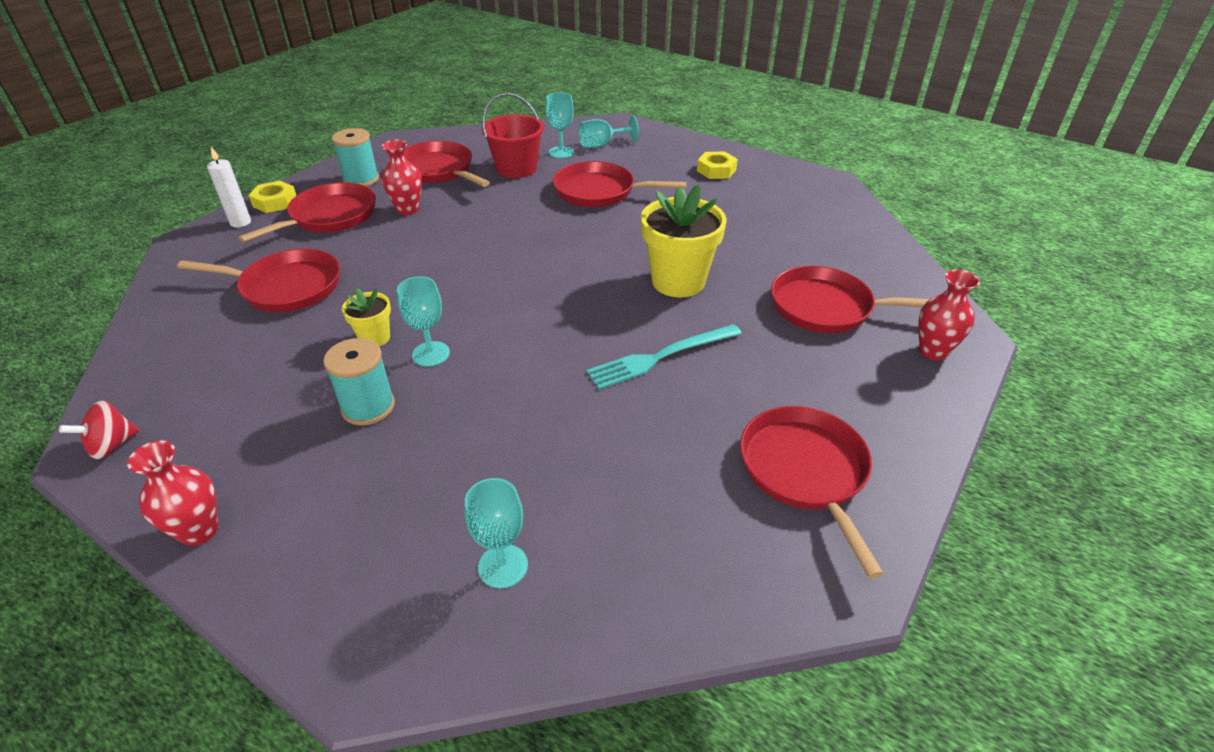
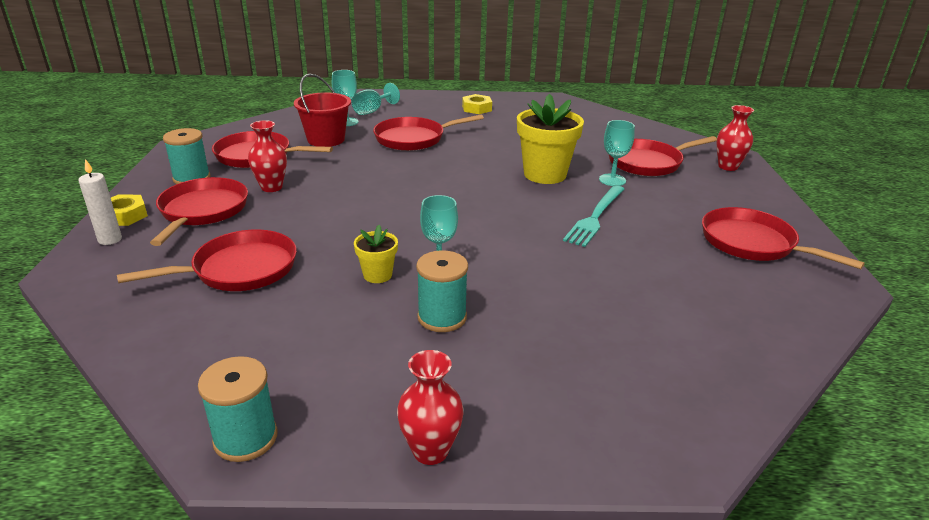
camera: 35 degrees left, 10 degrees down
red spinning top [59,400,140,459] -> turquoise spool [198,356,278,462]
turquoise goblet [465,478,528,589] -> turquoise goblet moved to [599,120,635,186]

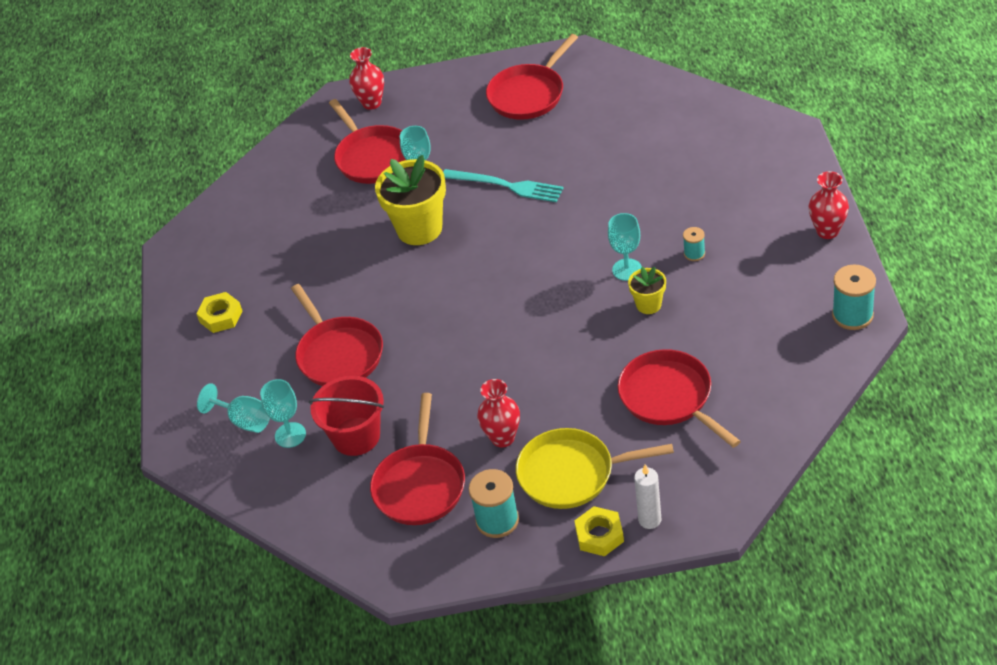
camera: 90 degrees left, 15 degrees up
red pan [150,177,248,246] -> yellow pan [516,428,674,509]
turquoise spool [416,250,468,332] -> turquoise spool [683,227,705,261], size x0.55

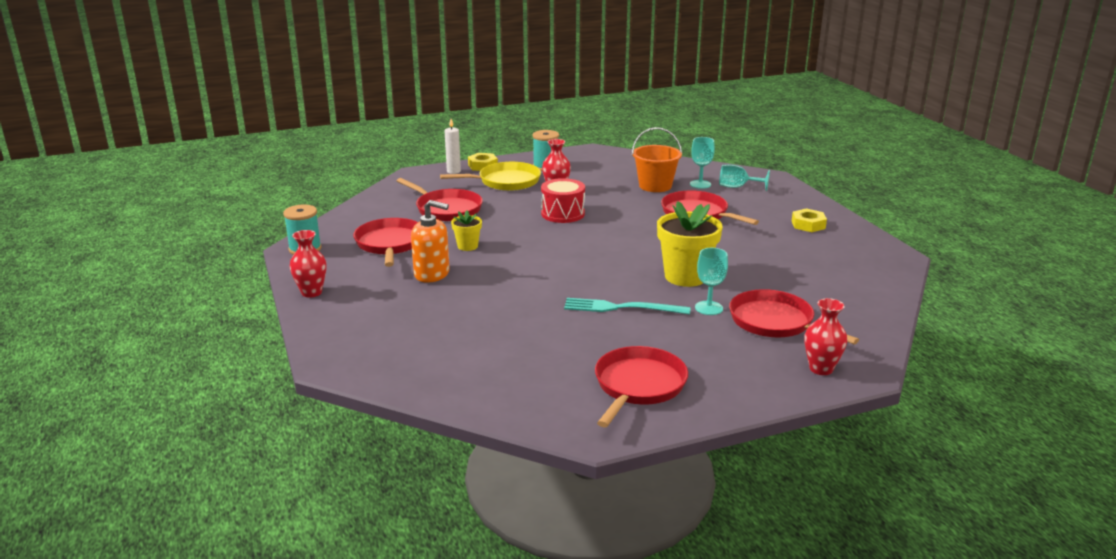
camera: 160 degrees right, 20 degrees down
red bucket [309,376,384,456] -> orange bucket [632,127,682,192]
red pan [370,393,465,525] -> red pan moved to [353,218,418,267]
turquoise goblet [608,213,642,281] -> none
turquoise spool [683,227,705,261] -> orange soap dispenser [411,200,450,283]
none -> red drum [541,178,585,223]

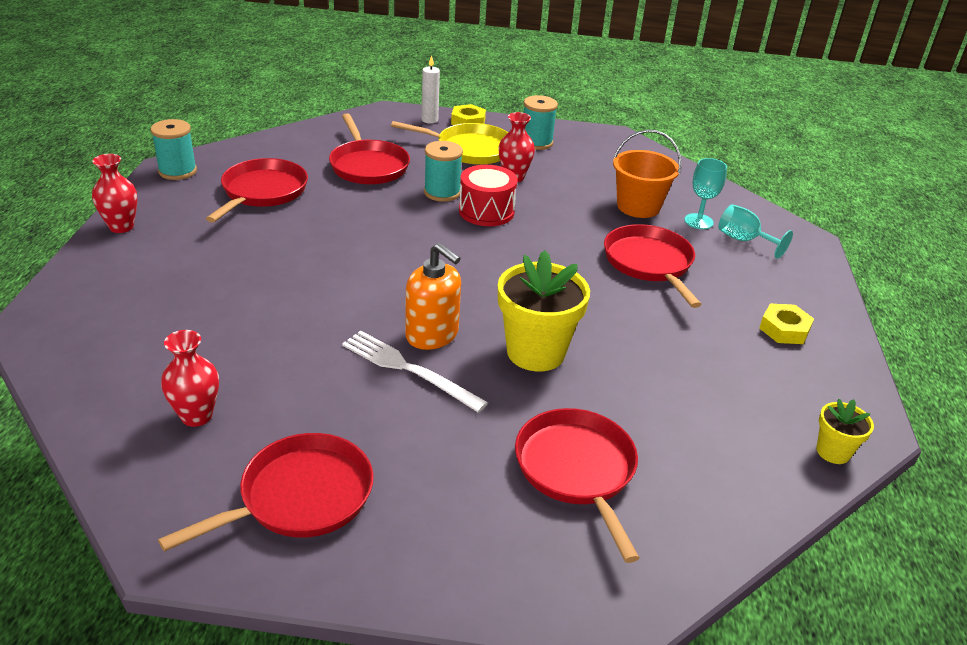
camera: 25 degrees right, 10 degrees up
orange soap dispenser [411,200,450,283] -> orange soap dispenser moved to [405,243,461,350]
yellow flower pot [451,210,482,251] -> yellow flower pot moved to [816,399,874,464]
turquoise fork [564,298,690,315] -> white fork [342,331,488,413]
turquoise goblet [695,248,728,315] -> none
red vase [804,298,847,375] -> red vase moved to [161,330,219,427]
none -> turquoise spool [424,141,463,202]

